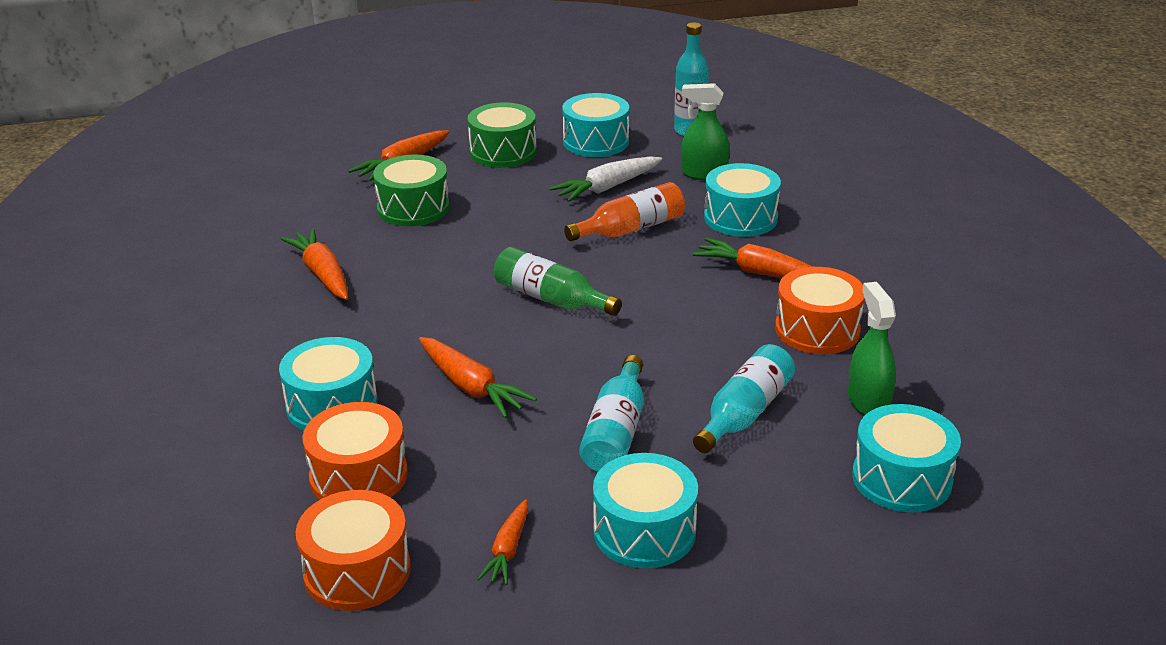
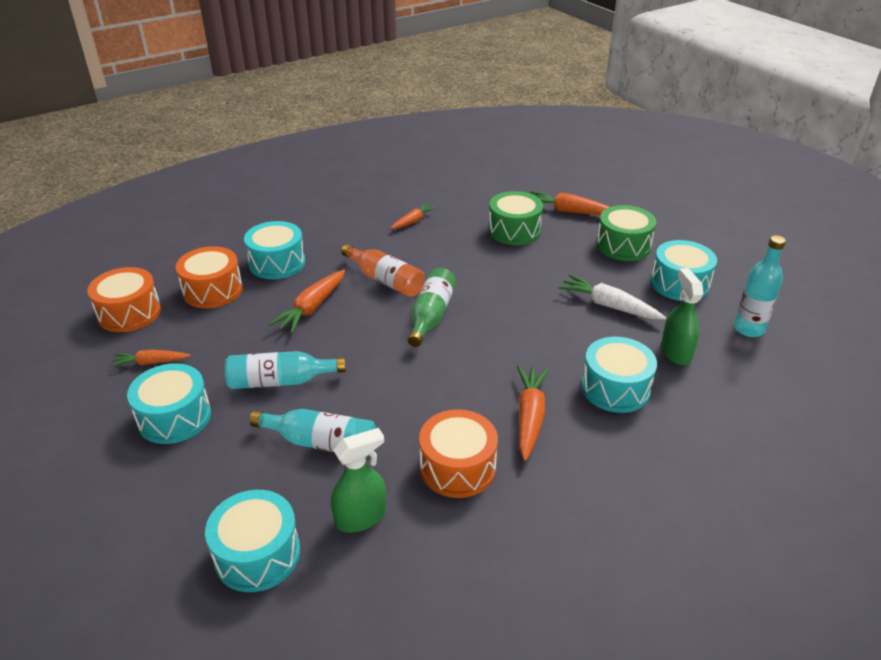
camera: 70 degrees right, 5 degrees up
orange carrot [281,229,348,300] -> orange carrot [390,203,436,229], size x0.63
orange bottle [564,182,685,241] -> orange bottle moved to [341,244,425,297]

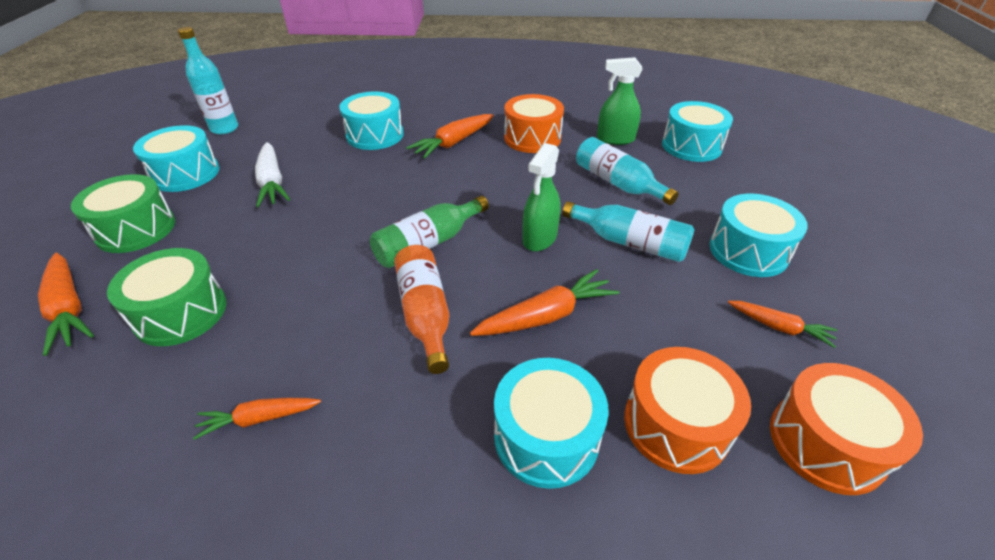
camera: 145 degrees left, 5 degrees up
green spray bottle [661,268,704,365] -> green spray bottle moved to [523,143,560,251]

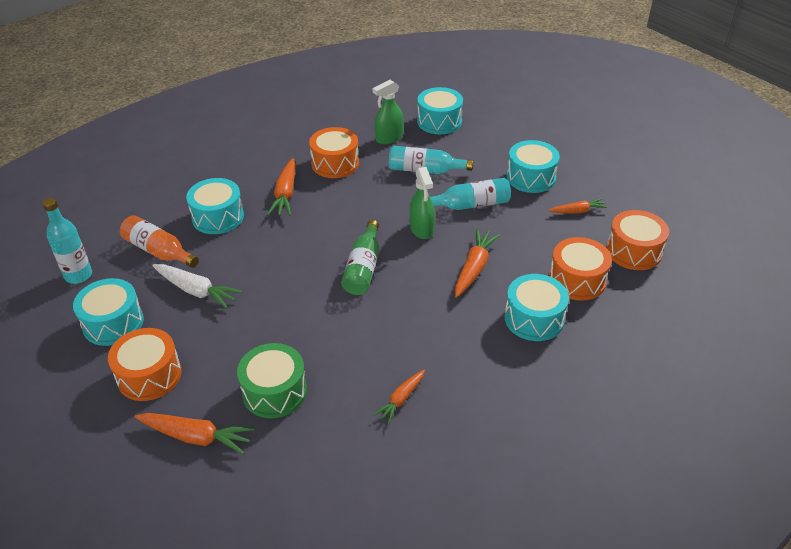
camera: 40 degrees left, 0 degrees up
green drum [71,174,175,253] -> orange drum [108,328,182,401]
orange bottle [394,245,449,374] -> orange bottle moved to [120,215,199,268]

